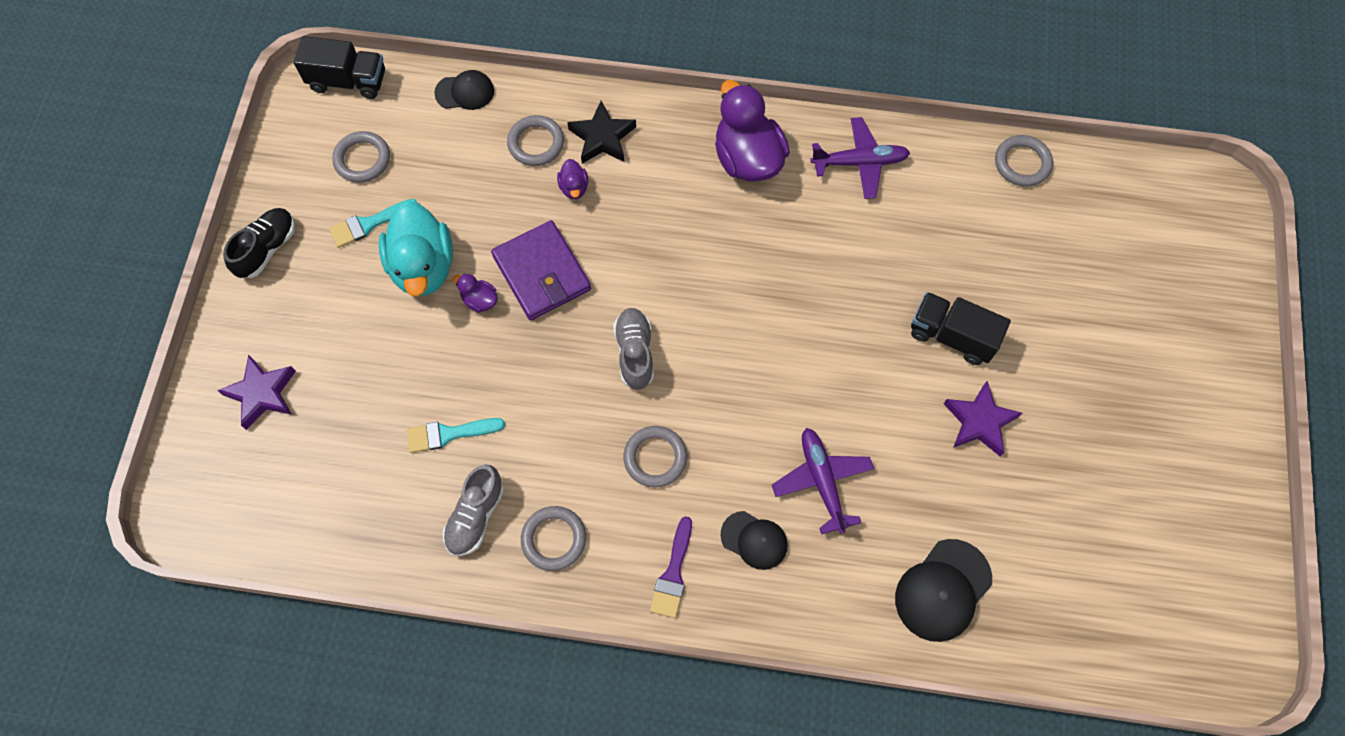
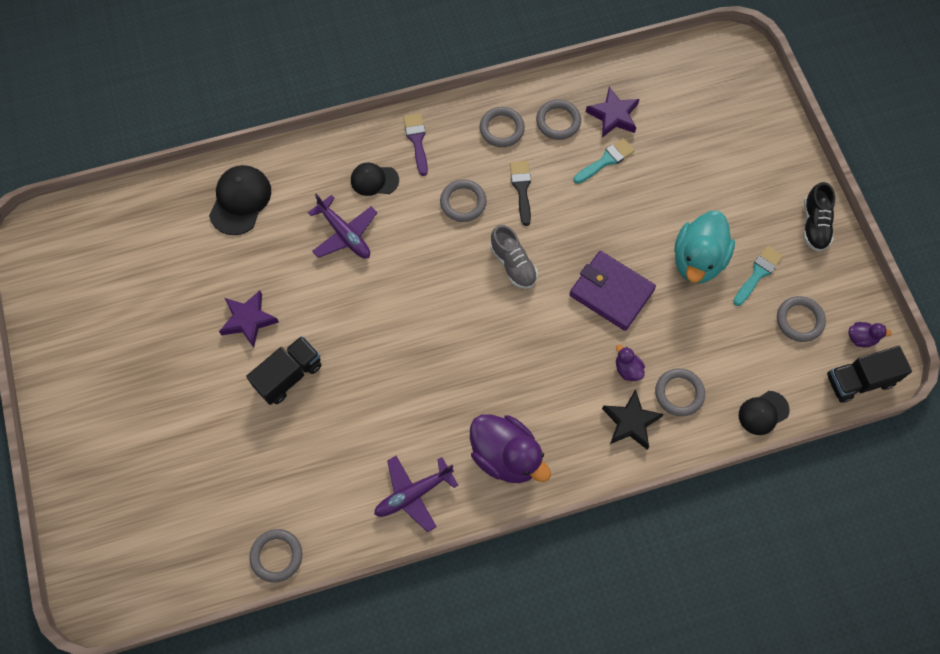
camera: 155 degrees right, 0 degrees up
purple star [217,354,296,430] -> purple star moved to [586,87,639,138]
turquoise duck [379,201,453,297] -> turquoise duck turned 120 degrees counterclockwise [674,211,735,284]
grey shoe [443,465,504,556] -> grey ring [536,100,581,140]
purple duck [452,273,498,313] -> purple duck moved to [848,322,892,347]
black truck [911,292,1011,365] -> black truck turned 45 degrees counterclockwise [246,336,322,405]
none -> black brush [510,161,531,226]

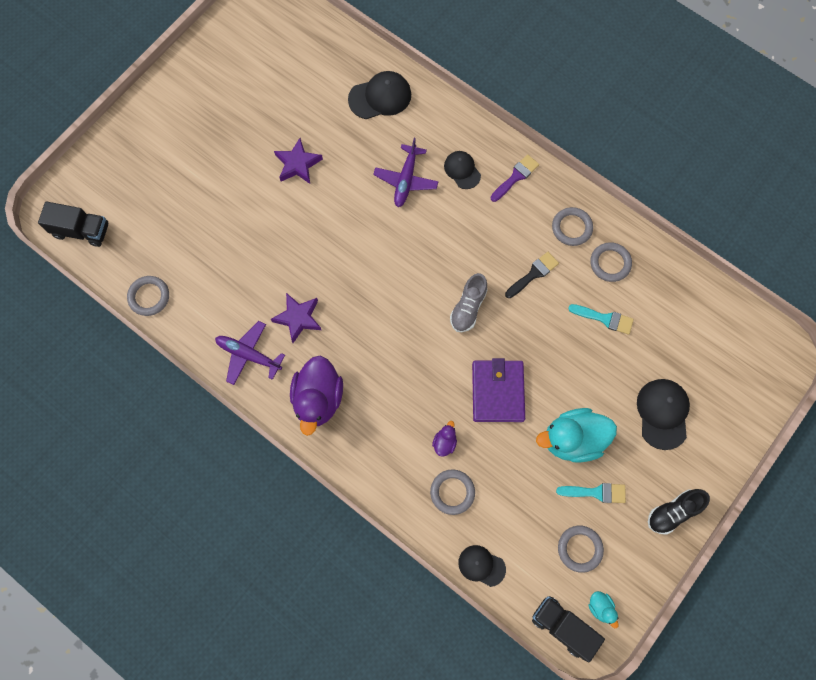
camera: 55 degrees right, 5 degrees up
black truck [246,336,322,405] -> black truck moved to [38,201,108,247]
grey ring [440,179,487,222] -> none
purple star [586,87,639,138] -> purple star moved to [271,293,321,343]
black star [602,389,664,450] -> none
purple duck [848,322,892,347] -> turquoise duck [589,591,618,628]
none -> black cap [637,379,690,450]

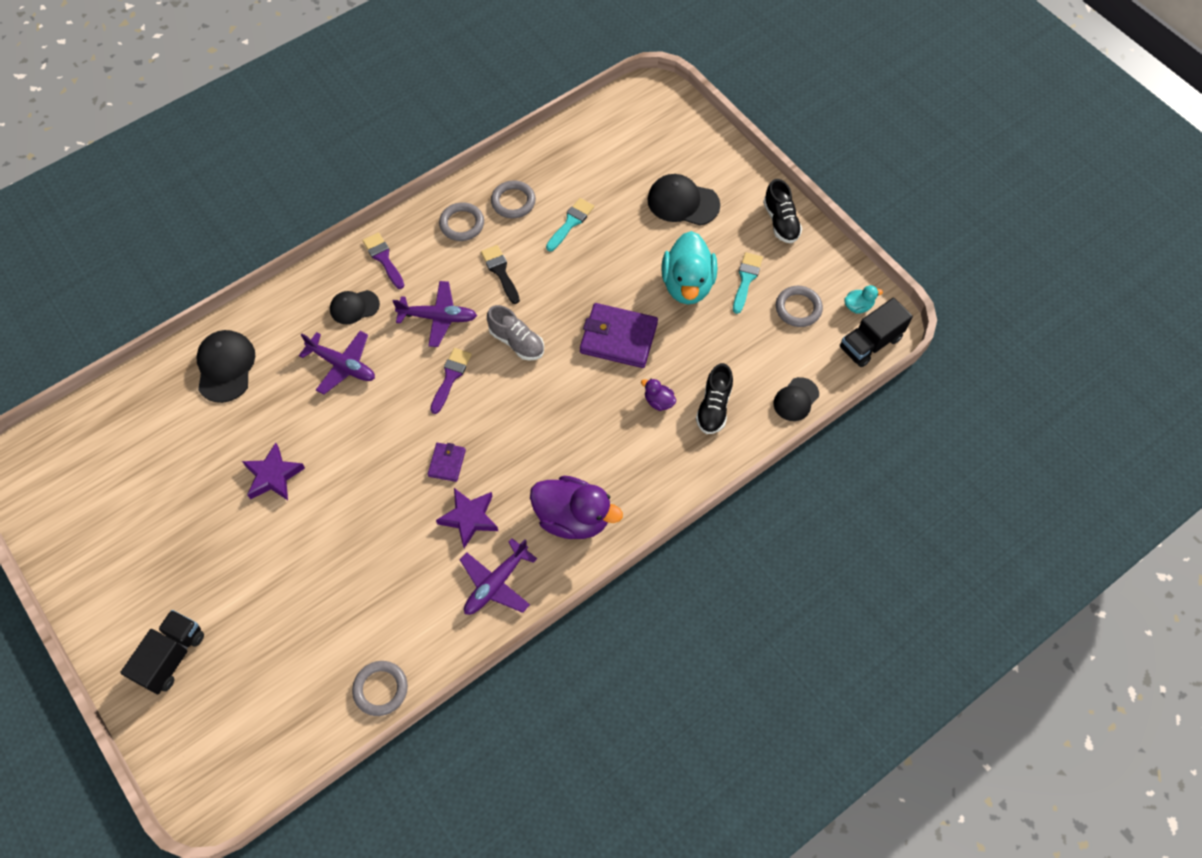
camera: 75 degrees left, 10 degrees down
black truck [38,201,108,247] -> black truck moved to [120,610,204,694]
grey ring [430,469,475,515] -> black shoe [696,363,733,434]
none -> purple plane [392,281,477,347]
none -> purple wallet [427,443,466,482]
none -> purple brush [430,348,472,414]

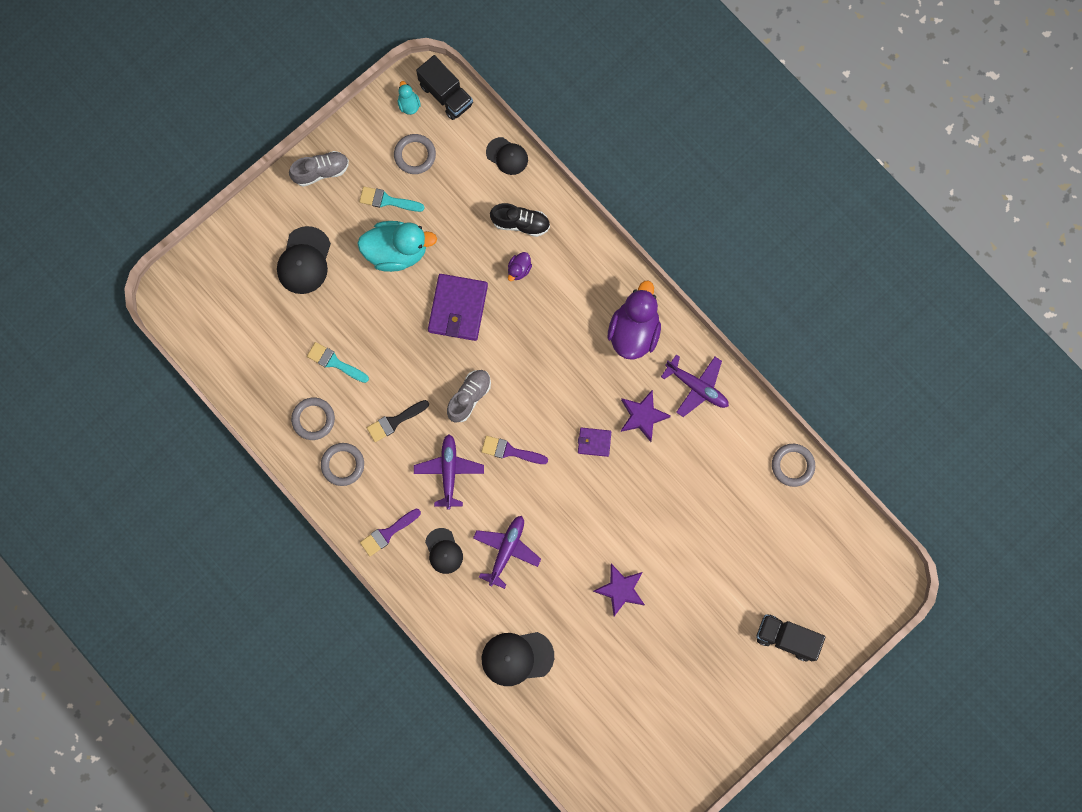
camera: 95 degrees left, 15 degrees up
black shoe [763,179,802,243] -> grey shoe [289,151,349,187]

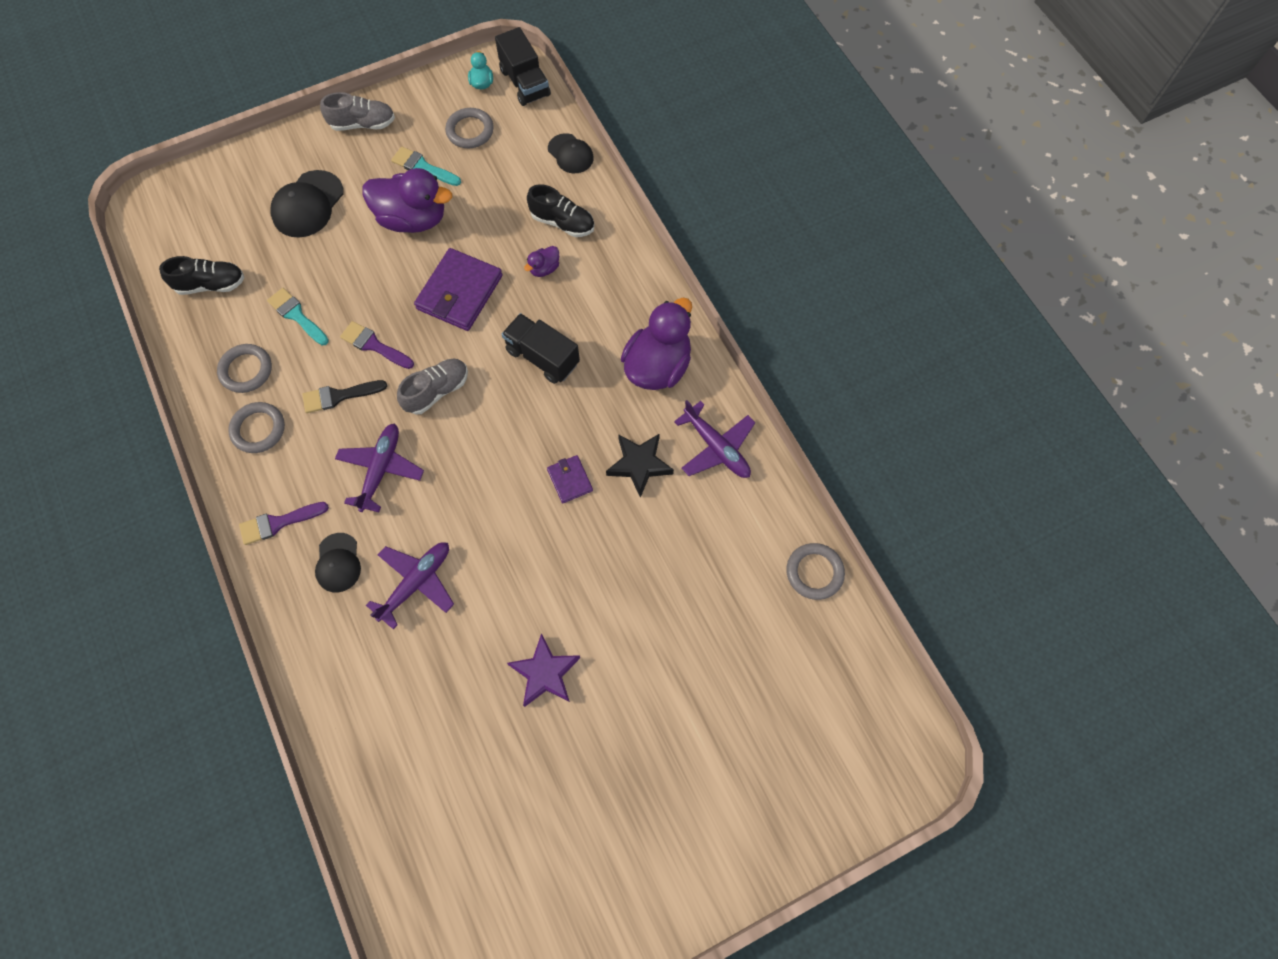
camera: 15 degrees right, 10 degrees down
turquoise duck [357,221,437,272] -> purple duck [363,168,452,233]
purple brush [481,436,548,464] -> purple brush moved to [340,321,414,369]
black cap [482,632,554,686] -> none
purple wallet [578,428,611,457] -> purple wallet turned 45 degrees clockwise [547,455,593,503]
purple star [621,389,671,442] -> black star [606,433,674,498]
black truck [756,614,826,661] -> black truck moved to [502,313,580,384]
none -> black shoe [159,256,245,295]

